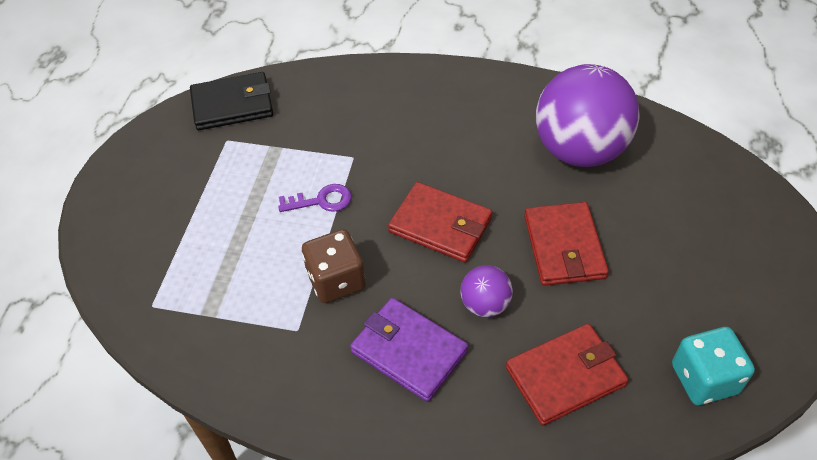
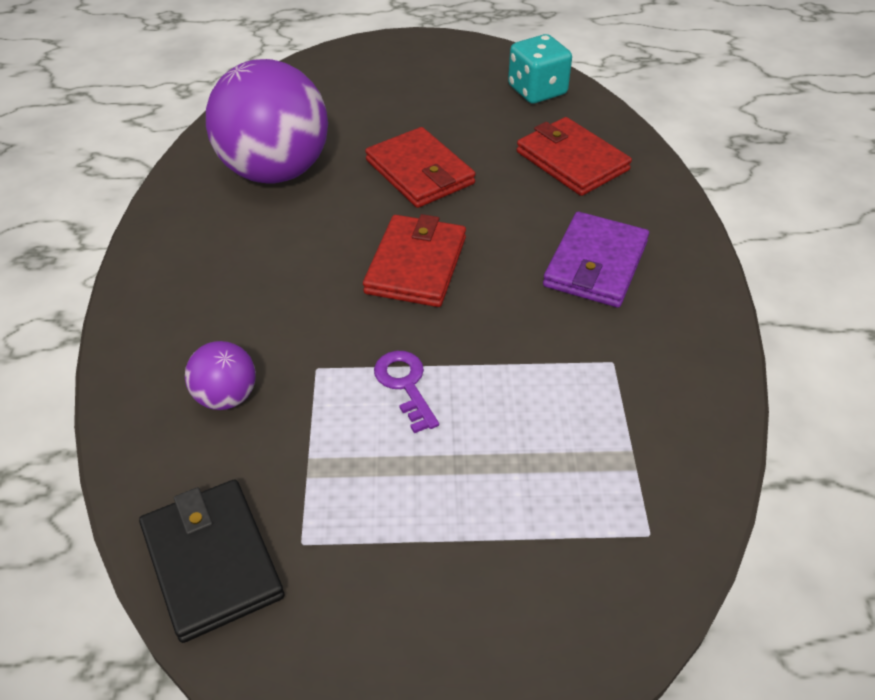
camera: 105 degrees left, 5 degrees down
brown dice [302,229,366,303] -> none
purple ball [460,265,513,317] -> purple ball moved to [185,341,256,410]
red wallet [524,202,609,286] -> red wallet turned 75 degrees clockwise [365,127,476,208]

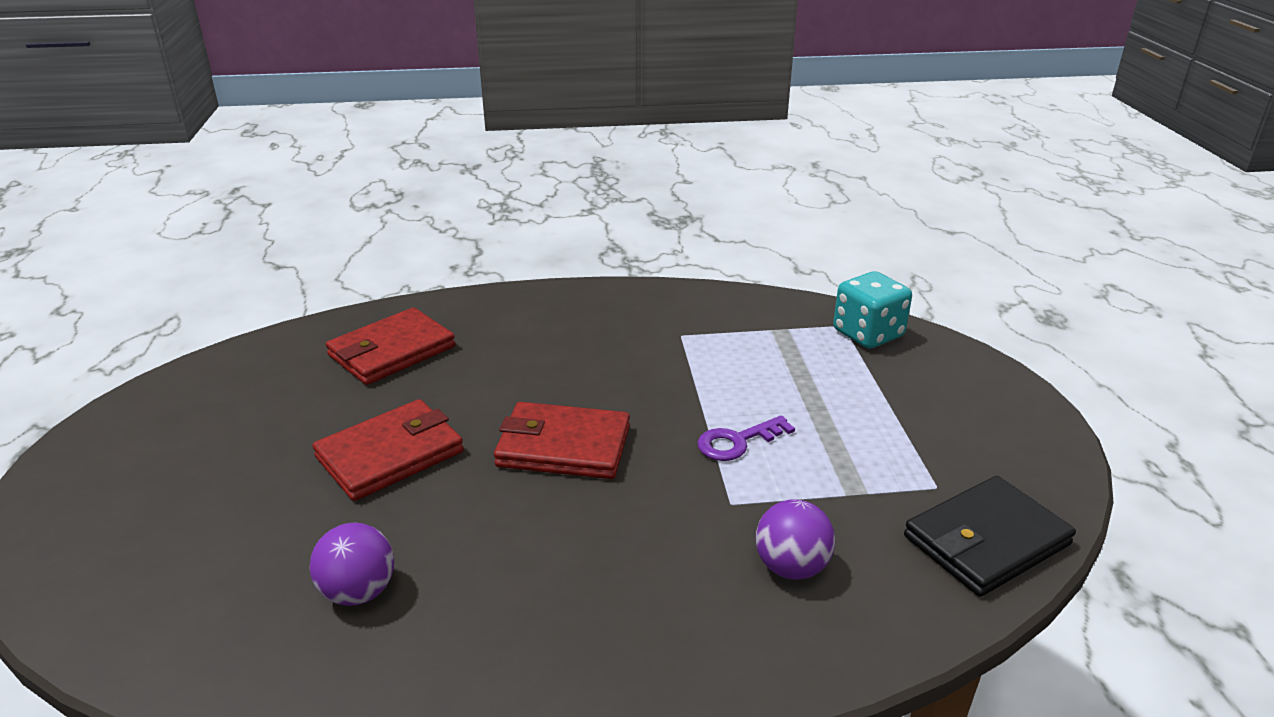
camera: 95 degrees left, 15 degrees down
purple ball [206,59,328,184] -> purple ball [309,523,394,606], size x0.46
turquoise dice [508,34,572,104] -> turquoise dice moved to [833,271,912,349]
purple wallet [543,212,649,308] -> none

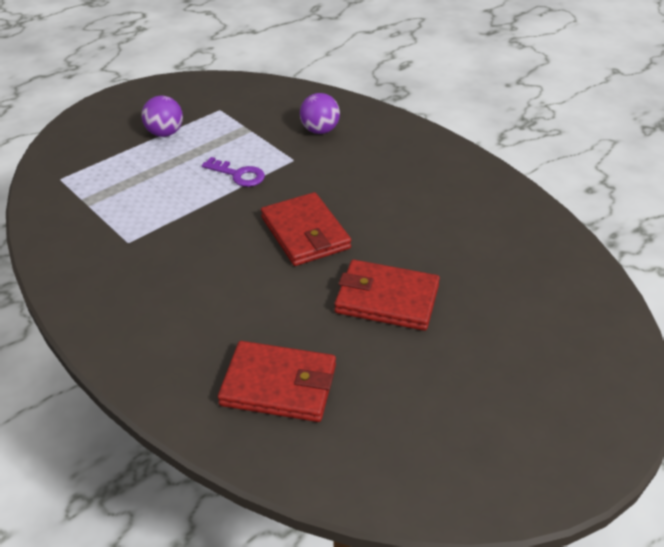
camera: 125 degrees left, 10 degrees up
purple ball [309,523,394,606] -> purple ball moved to [141,95,183,137]
turquoise dice [833,271,912,349] -> none
black wallet [904,476,1076,597] -> none

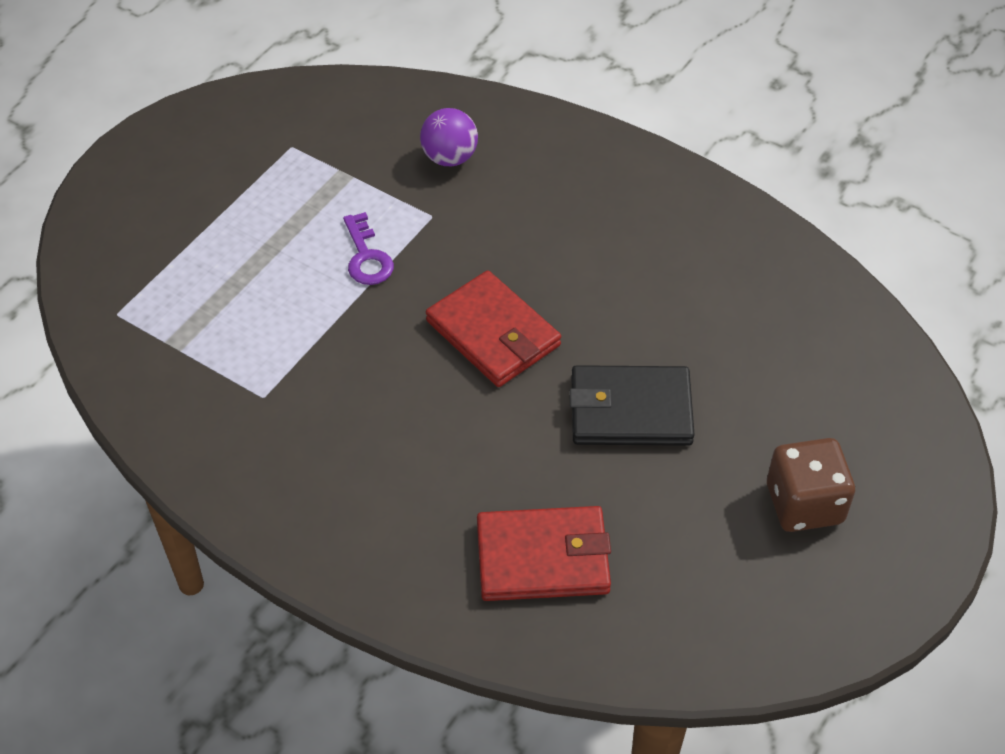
camera: 15 degrees left, 10 degrees up
purple ball [141,95,183,137] -> none
purple key [202,157,265,187] -> purple key turned 60 degrees clockwise [343,212,394,285]
red wallet [335,260,440,331] -> black wallet [569,365,695,446]
none -> brown dice [767,438,855,532]

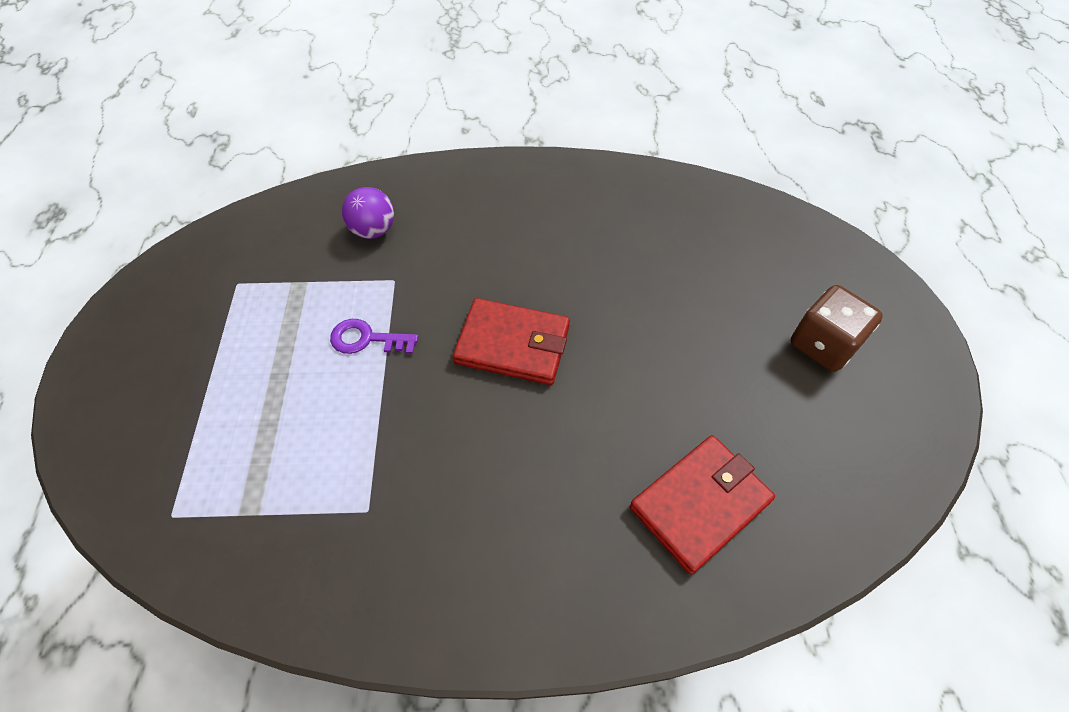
camera: 35 degrees left, 5 degrees up
purple key [343,212,394,285] -> purple key turned 150 degrees clockwise [330,319,419,354]
black wallet [569,365,695,446] -> none

